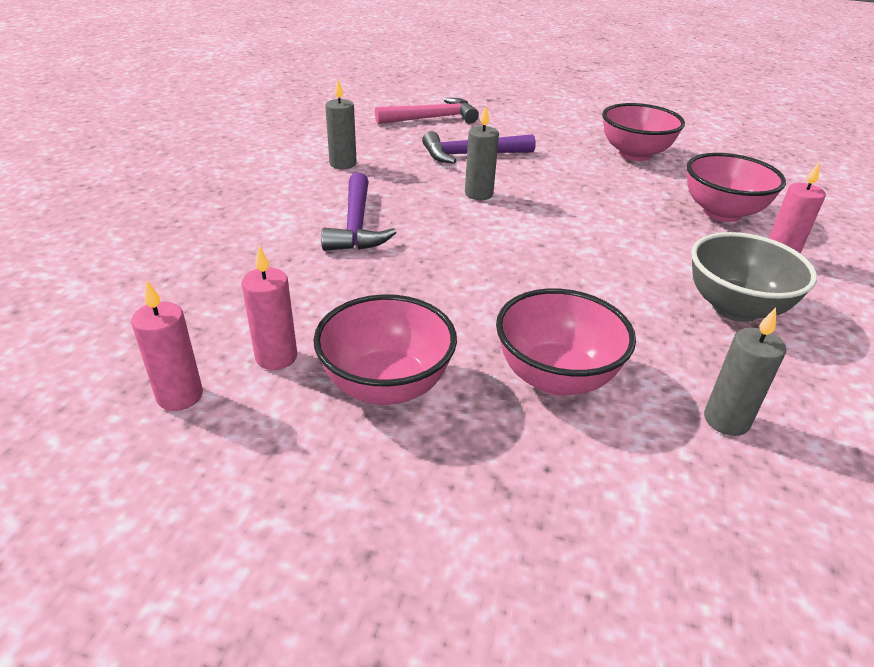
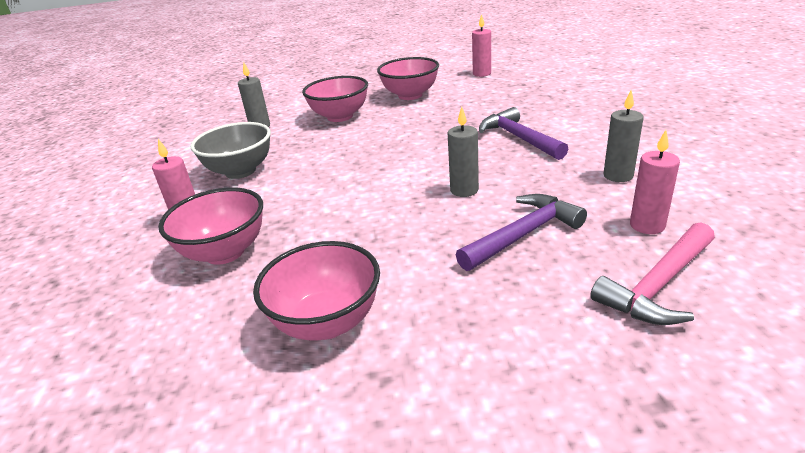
camera: 160 degrees right, 5 degrees down
pink candle [241,245,297,370] -> pink candle moved to [630,130,680,234]

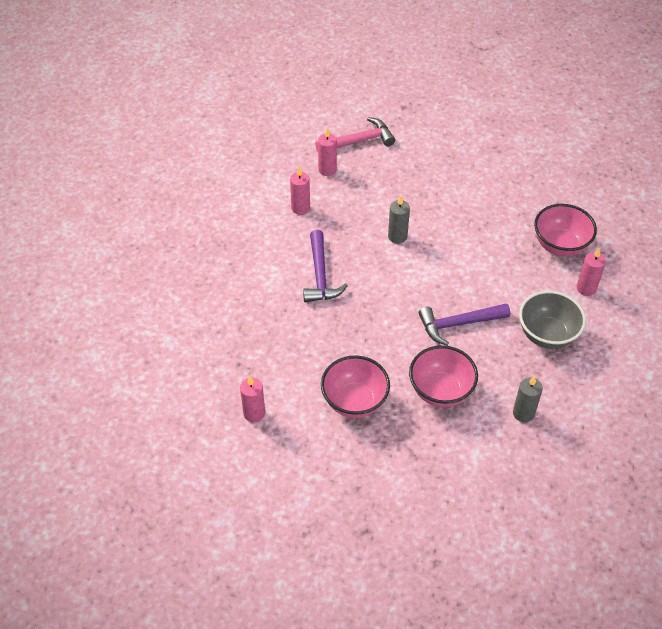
camera: 160 degrees left, 20 degrees up
pink bowl [253,241,380,340] -> none
purple hammer [456,194,587,271] -> purple hammer moved to [419,303,510,345]
grey candle [603,90,644,182] -> pink candle [290,166,310,215]

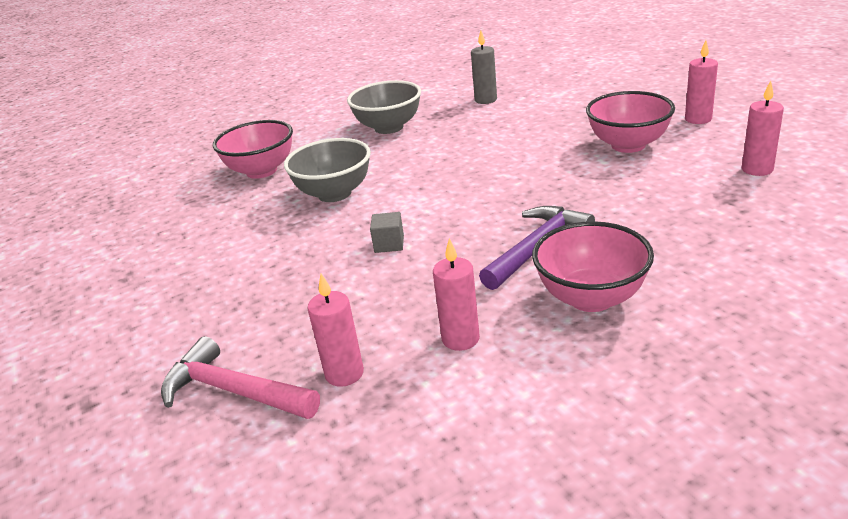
camera: 130 degrees left, 20 degrees down
grey candle [388,196,410,244] -> grey cube [370,212,404,253]
pink bowl [409,345,478,407] -> pink bowl moved to [532,221,654,312]
purple hammer [419,303,510,345] -> none
pink candle [576,248,606,296] -> pink candle moved to [685,40,718,124]
none -> grey bowl [284,138,371,202]

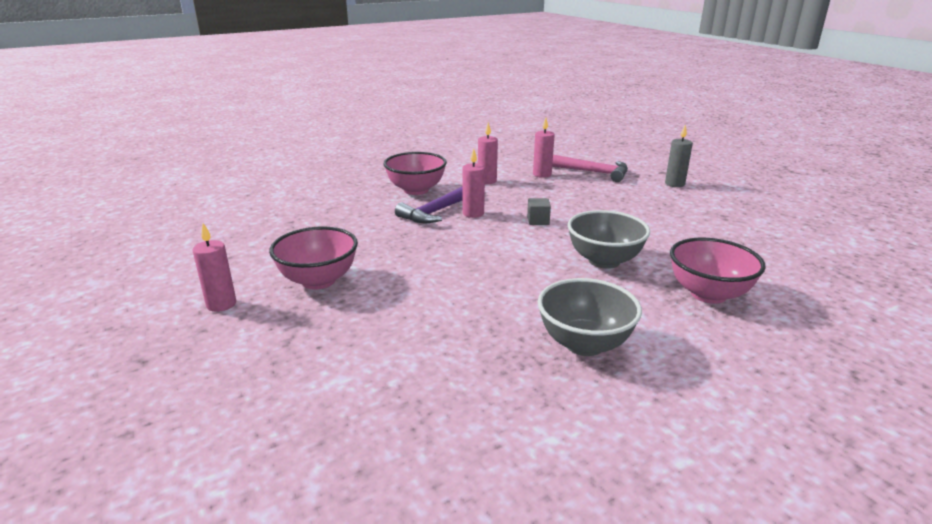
camera: 175 degrees right, 5 degrees down
grey candle [471,31,497,104] -> grey candle moved to [665,125,693,187]
pink candle [742,80,784,176] -> pink candle moved to [462,149,485,218]

